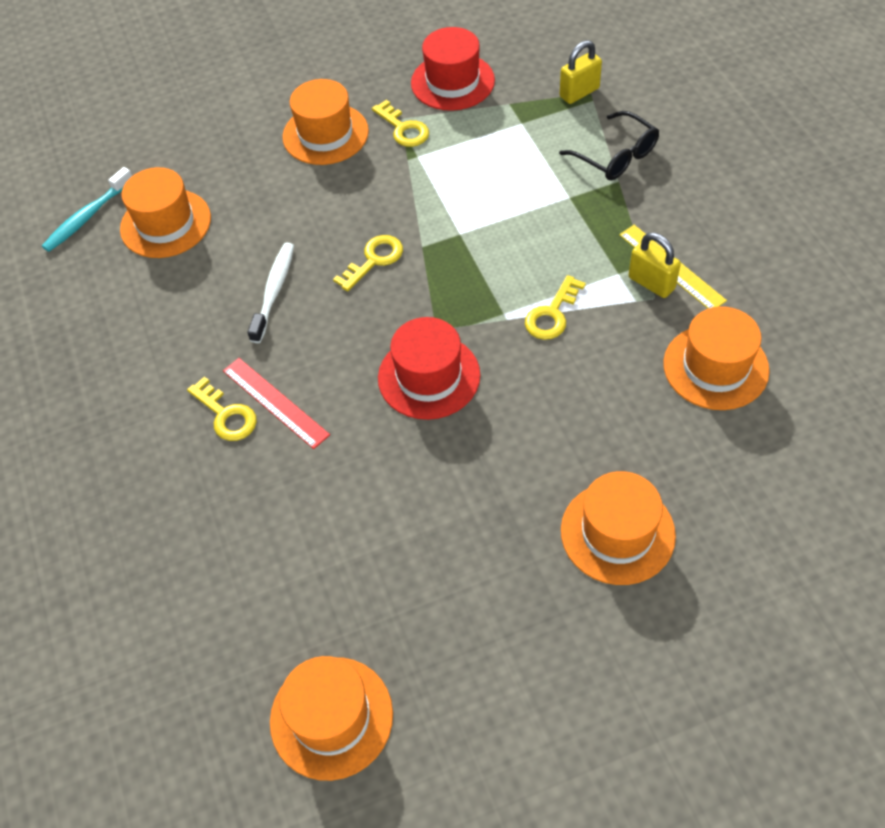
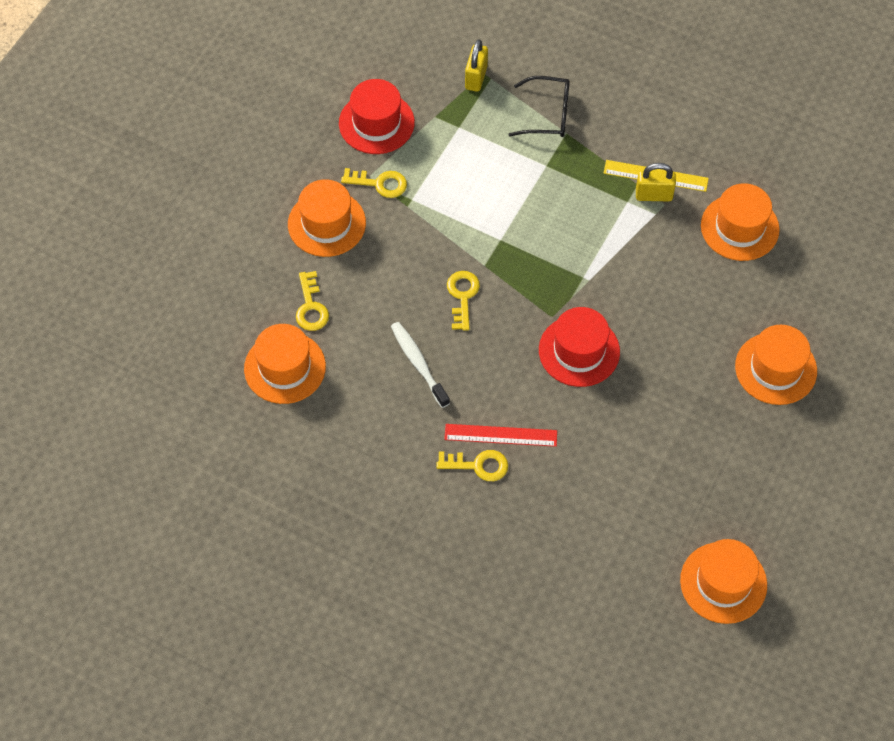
camera: 45 degrees left, 5 degrees up
turquoise toothbrush [42,167,132,252] -> none
yellow key [525,275,586,340] -> yellow key moved to [296,271,329,331]

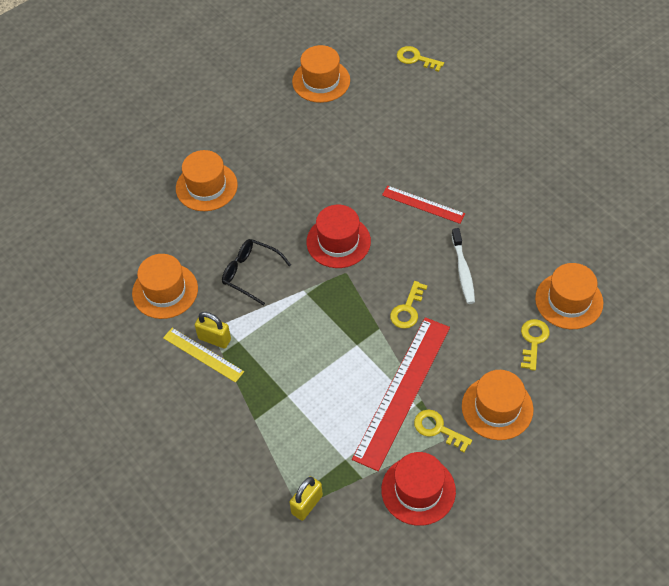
camera: 155 degrees left, 5 degrees down
yellow key [436,450,508,481] -> yellow key moved to [397,46,444,72]
black glasses [509,76,570,137] -> black glasses moved to [222,239,291,306]
none -> red ruler [352,317,450,471]

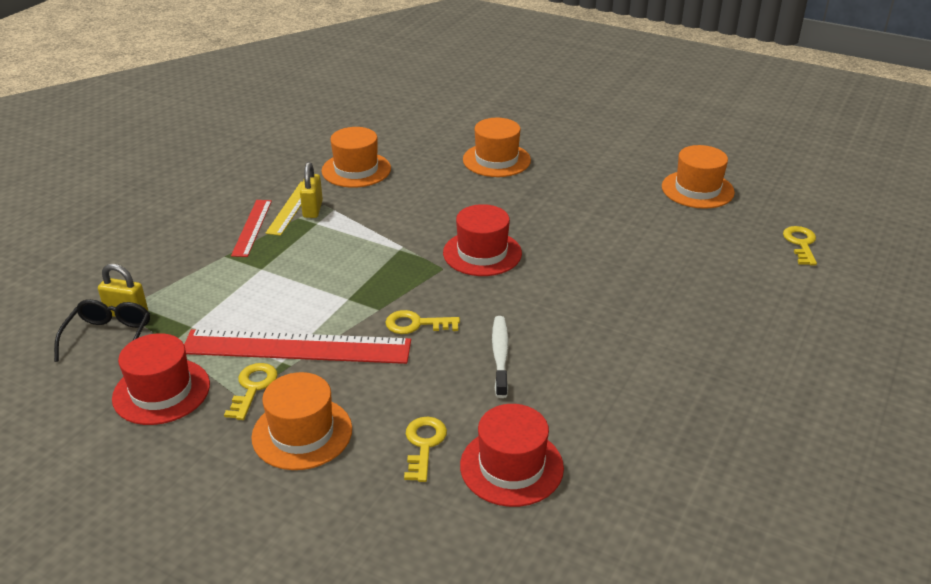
camera: 65 degrees right, 20 degrees down
black glasses [222,239,291,306] -> black glasses moved to [54,299,150,362]
red ruler [382,186,465,224] -> red ruler moved to [231,200,272,257]
white toothbrush [452,228,475,304] -> white toothbrush turned 120 degrees clockwise [492,316,509,398]
yellow key [521,319,550,371] -> yellow key turned 75 degrees counterclockwise [404,417,447,482]
orange hat [535,263,603,329] -> red hat [460,404,564,507]

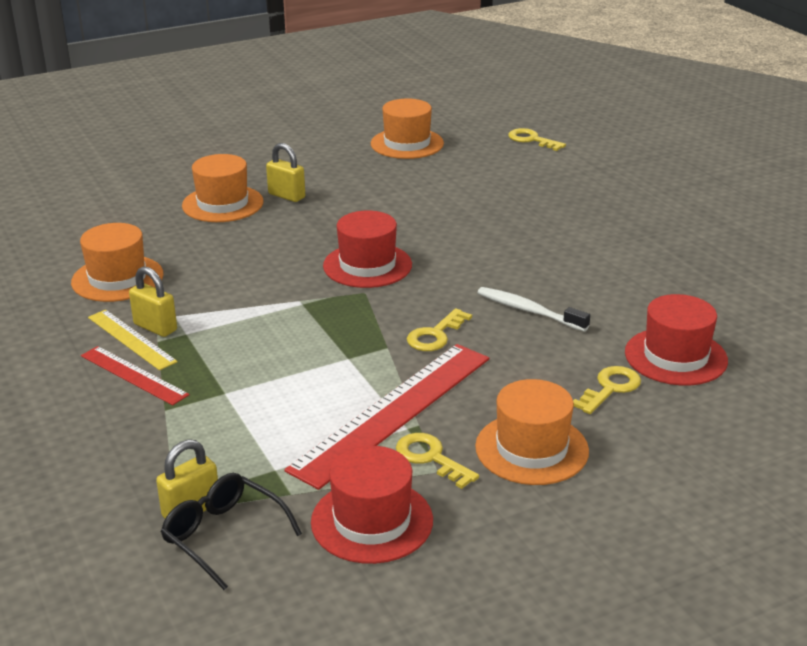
camera: 55 degrees left, 5 degrees down
yellow key [404,417,447,482] -> yellow key turned 90 degrees clockwise [573,366,641,414]
none -> yellow padlock [266,143,305,202]

